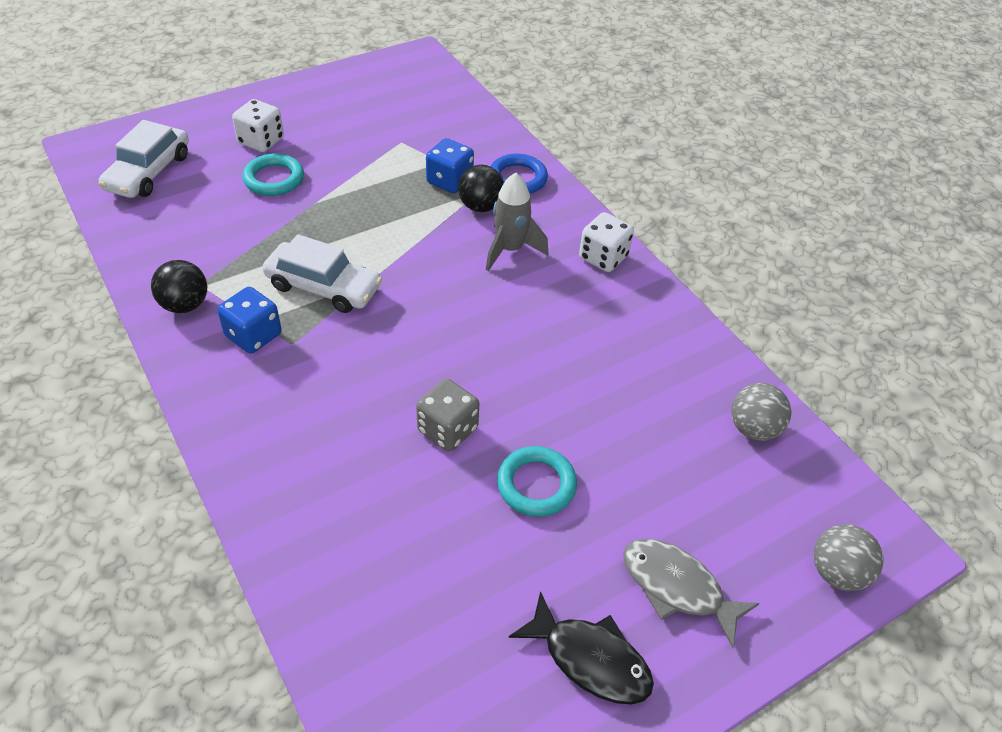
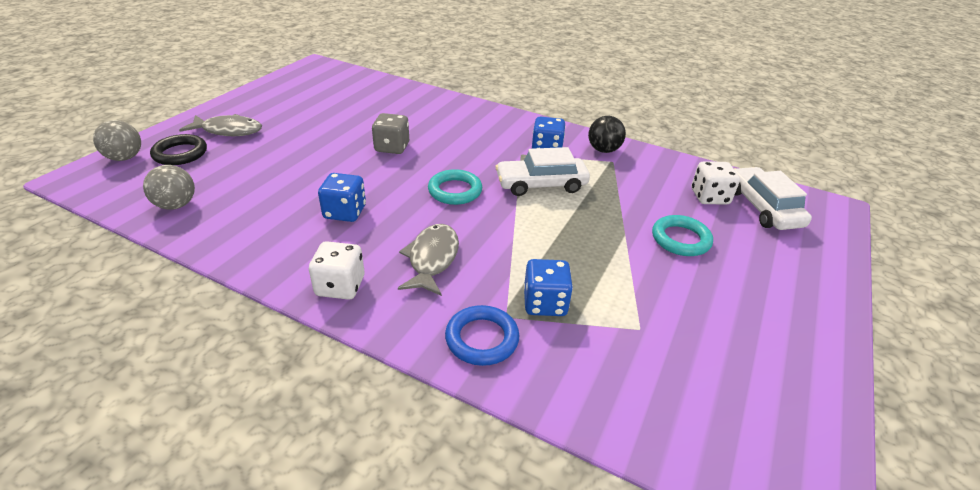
camera: 150 degrees right, 10 degrees down
white dice [232,99,284,152] -> white dice moved to [692,161,740,204]
black ball [458,165,504,212] -> none
grey rocket [486,173,548,271] -> grey fish [398,224,459,296]
turquoise ring [497,446,577,517] -> turquoise ring moved to [428,169,482,205]
black fish [509,591,654,705] -> none
none -> black ring [150,134,207,165]
none -> blue dice [318,173,366,222]

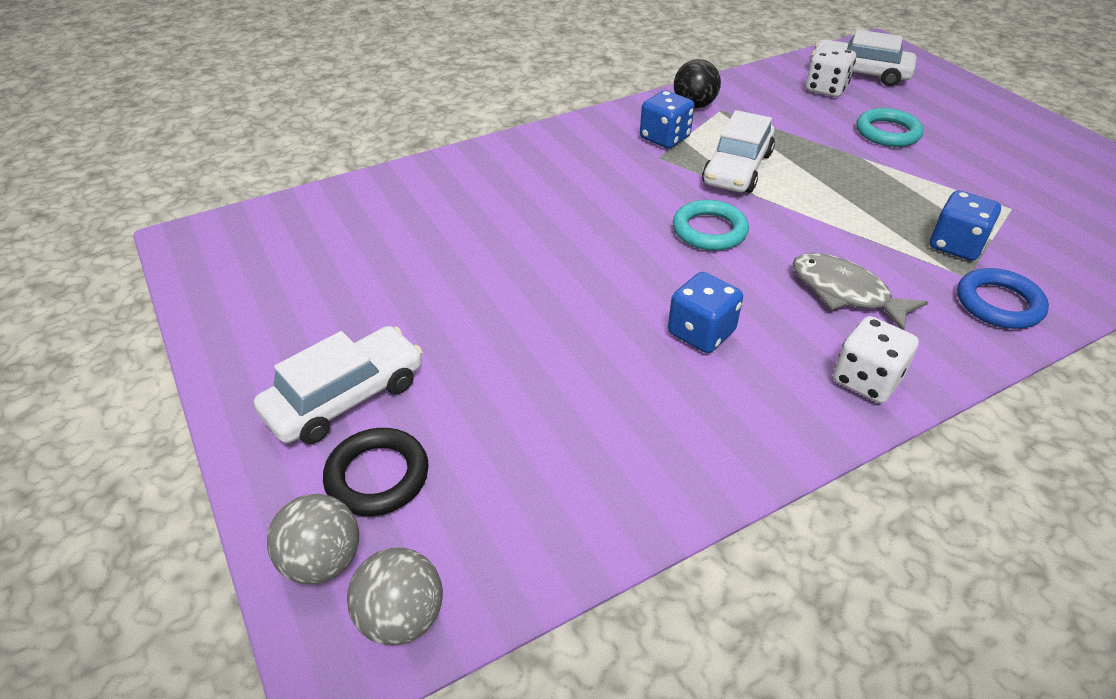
camera: 55 degrees left, 5 degrees up
grey ball [143,165,195,210] -> grey ball moved to [347,548,443,645]
grey fish [179,114,262,136] -> white car [254,326,423,444]
grey dice [372,113,409,154] -> none

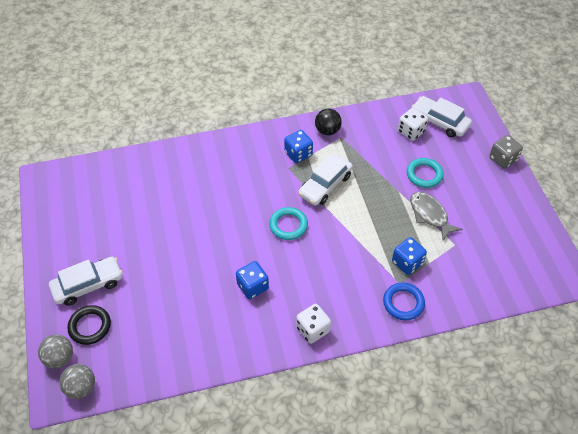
camera: 15 degrees right, 10 degrees up
grey fish [792,253,928,330] -> grey fish moved to [410,192,462,241]
none -> grey dice [489,135,523,169]

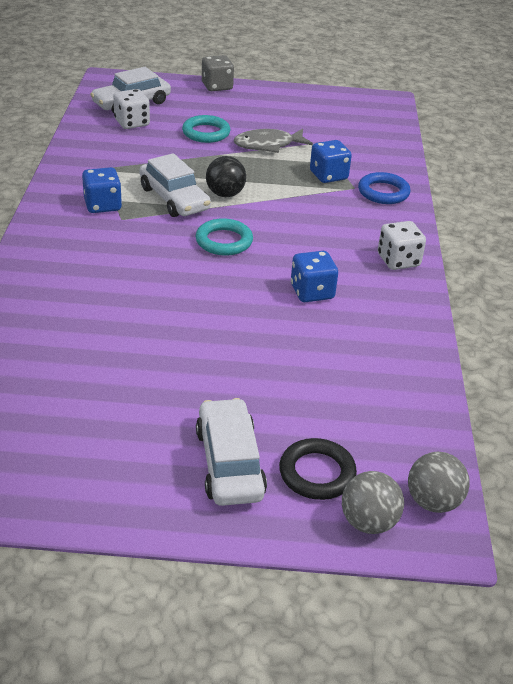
camera: 75 degrees left, 15 degrees down
black ball [315,109,342,135] -> black ball moved to [206,156,246,197]

